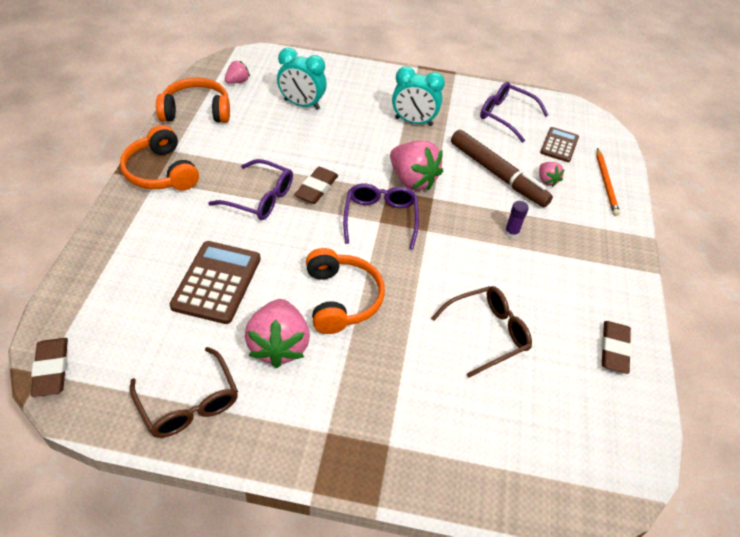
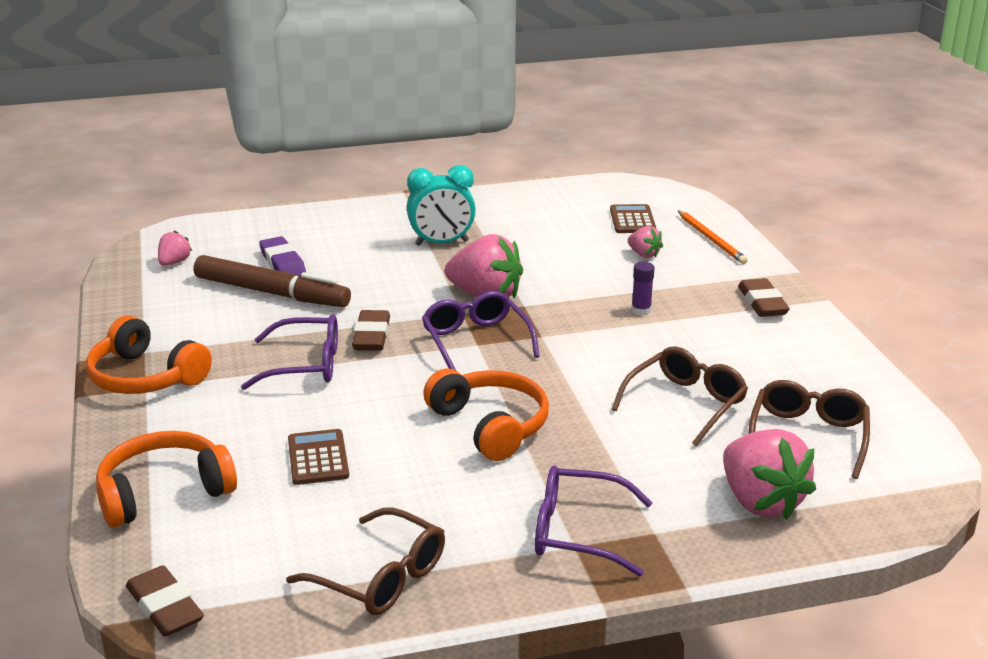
camera: 20 degrees left, 20 degrees down
orange headphones [156,78,230,123] -> orange headphones moved to [96,431,237,528]
brown calculator [170,241,260,324] -> brown calculator [288,429,349,485], size x0.62
pink strawberry [245,299,310,368] -> pink strawberry moved to [723,429,816,520]
turquoise clock [277,48,327,110] -> purple eraser [259,236,306,276]
brown marker [451,130,553,207] -> brown marker moved to [193,255,351,307]
purple glasses [480,82,548,143] -> purple glasses moved to [535,465,653,576]
brown eraser [601,321,632,374] -> brown eraser moved to [738,278,790,317]
none -> brown glasses [748,380,870,479]

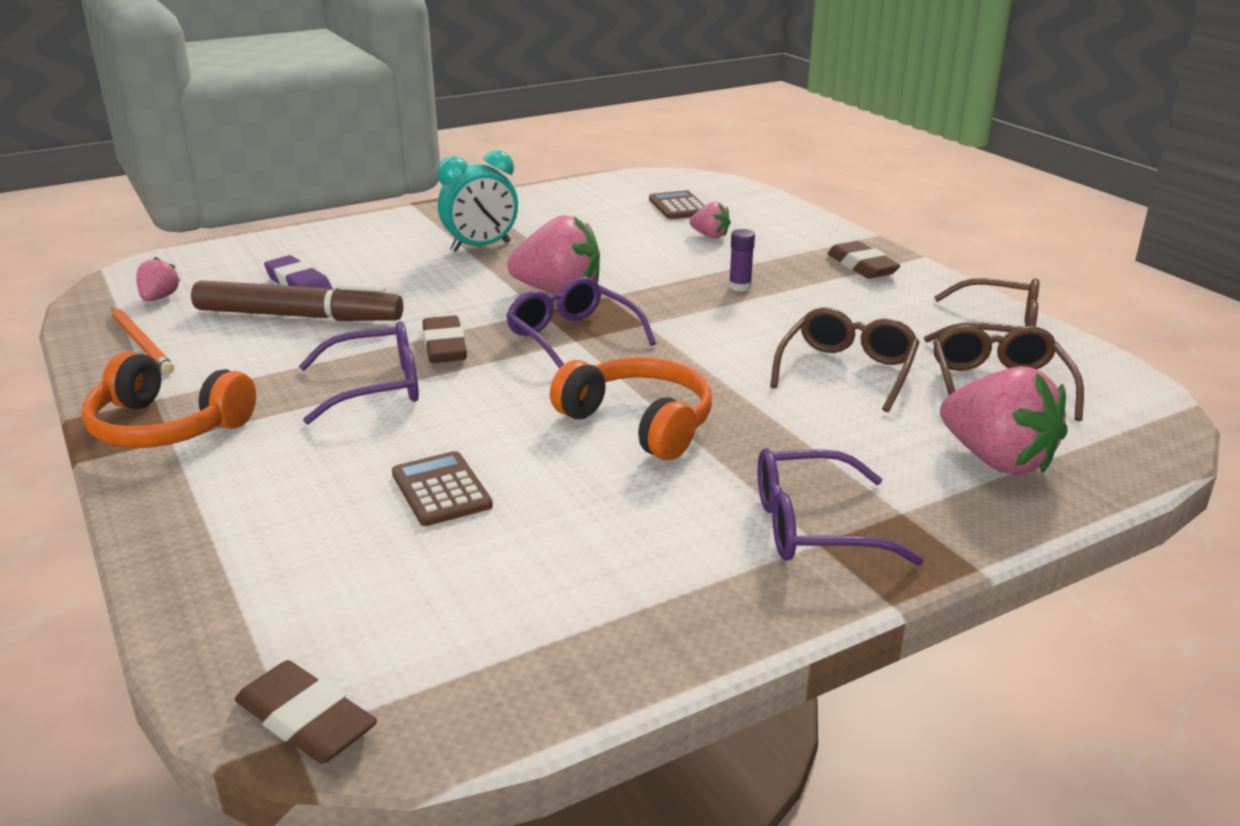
camera: 15 degrees left, 0 degrees up
orange headphones [96,431,237,528] -> none
brown glasses [286,507,445,615] -> brown glasses moved to [924,278,1039,342]
orange pencil [678,210,748,264] -> orange pencil moved to [111,307,174,374]

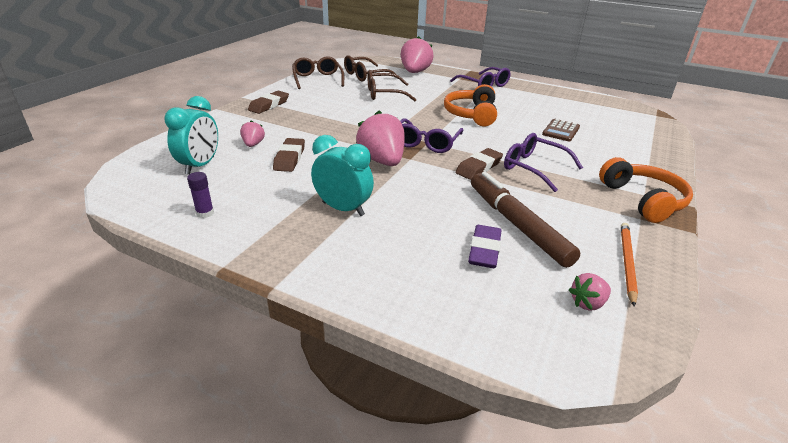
camera: 125 degrees left, 5 degrees up
brown eraser [235,660,377,764] -> brown eraser moved to [273,138,305,172]
brown calculator [649,190,705,219] -> turquoise clock [164,96,218,175]
purple glue stick [729,229,755,291] -> purple glue stick moved to [187,172,214,218]

